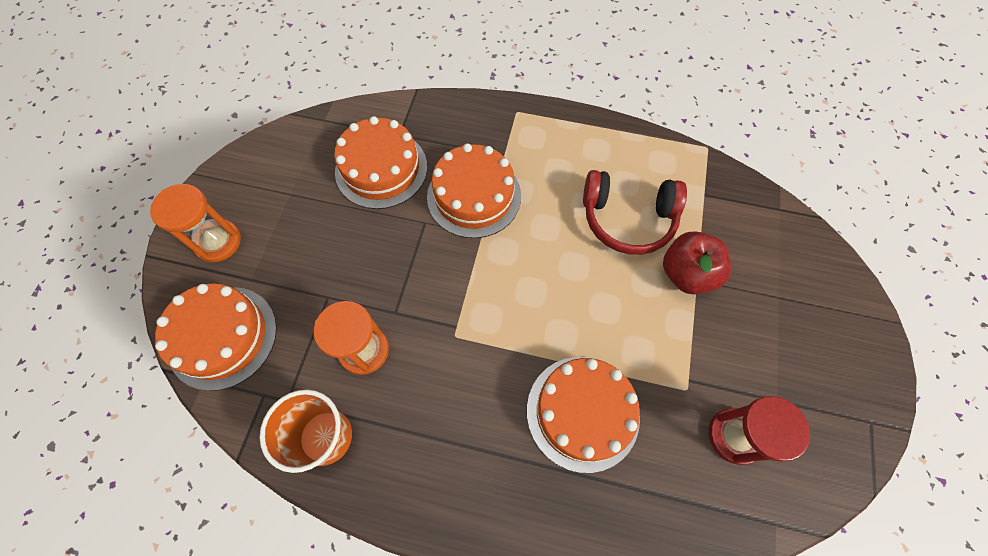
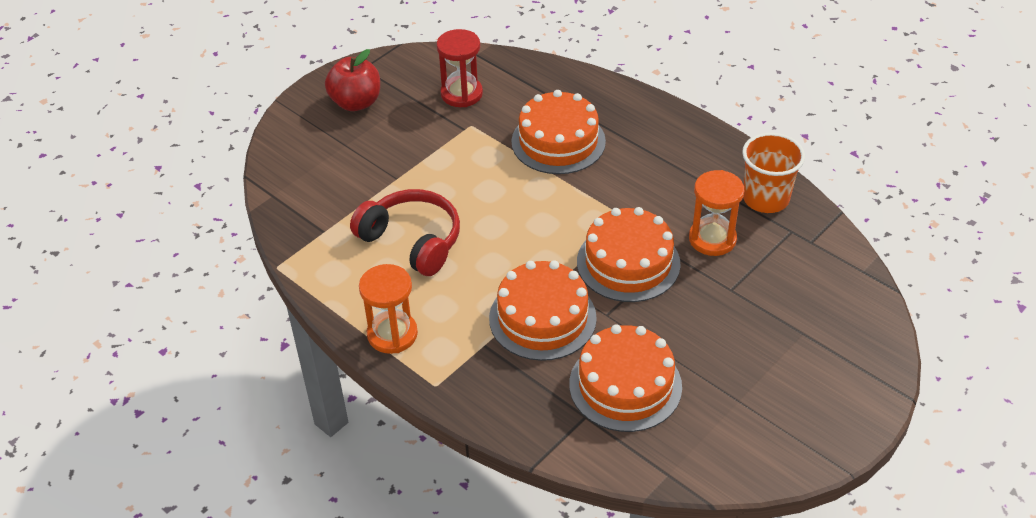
camera: 150 degrees left, 20 degrees down
orange hourglass [150,184,241,262] -> orange hourglass moved to [359,264,418,354]
orange cake [155,283,277,391] -> orange cake moved to [577,207,681,302]
red apple [663,232,731,294] -> red apple moved to [325,49,380,111]

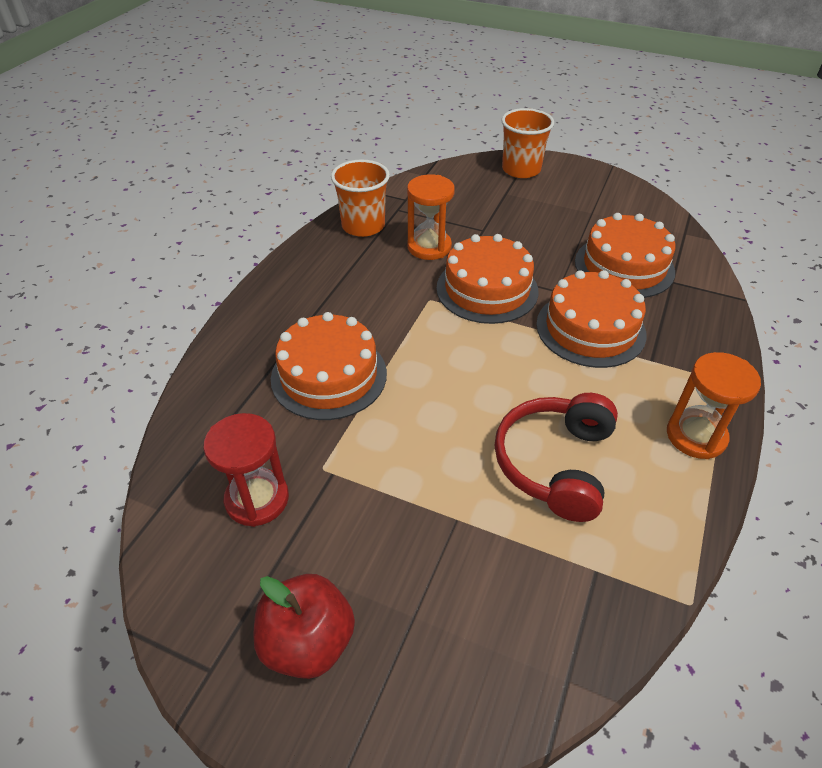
camera: 110 degrees left, 0 degrees up
none -> orange cup [501,108,554,178]

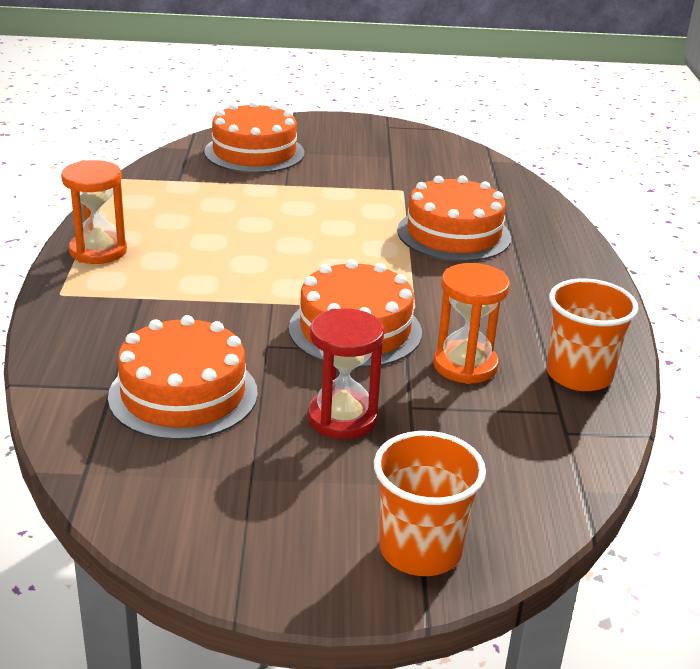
camera: 155 degrees right, 15 degrees down
red hourglass [203,413,289,527] -> red hourglass moved to [308,308,384,439]
red apple [253,574,355,679] -> none
red headphones [495,393,618,522] -> none
orange cake [536,270,647,368] -> orange cake moved to [204,101,304,173]

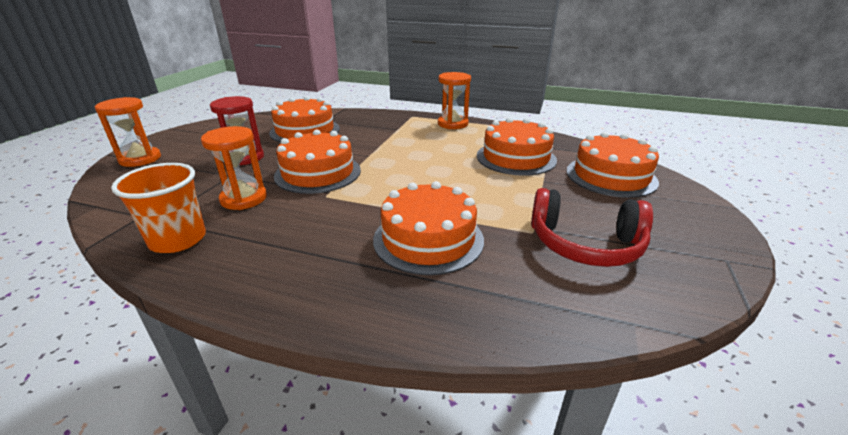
camera: 110 degrees right, 0 degrees up
orange cup [374,431,486,576] -> orange hourglass [95,97,161,167]
none -> orange cake [477,118,557,176]
none -> red headphones [531,188,653,267]

